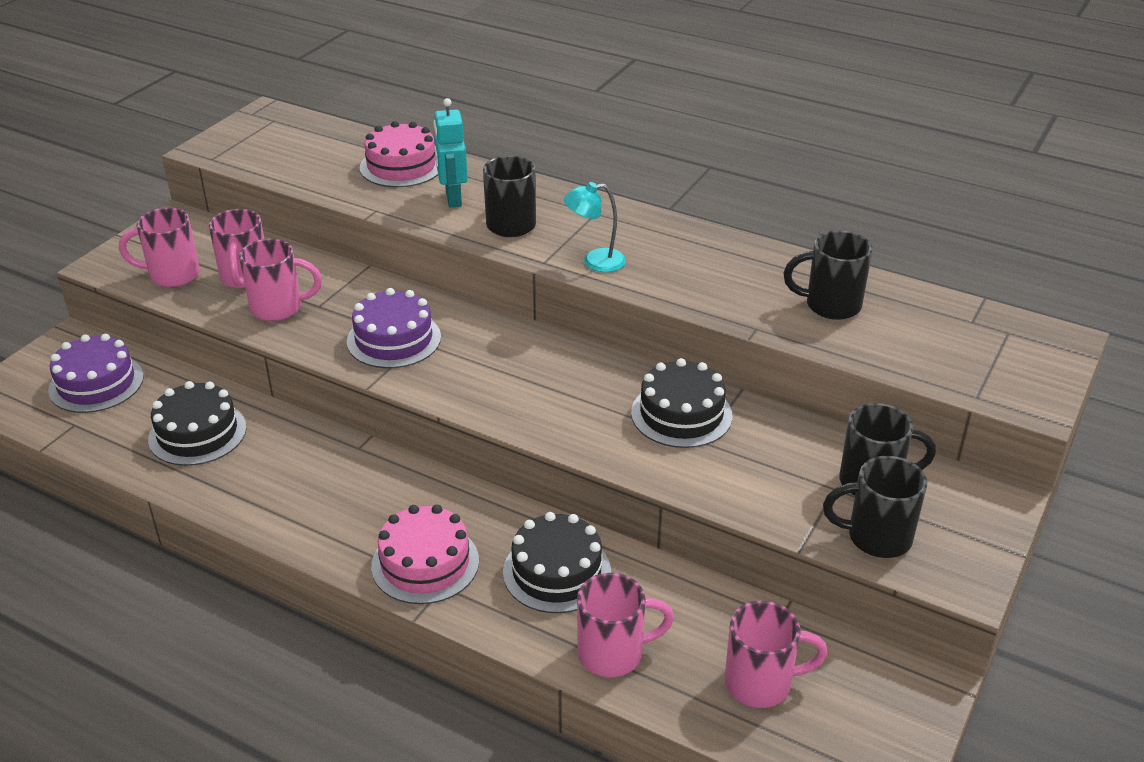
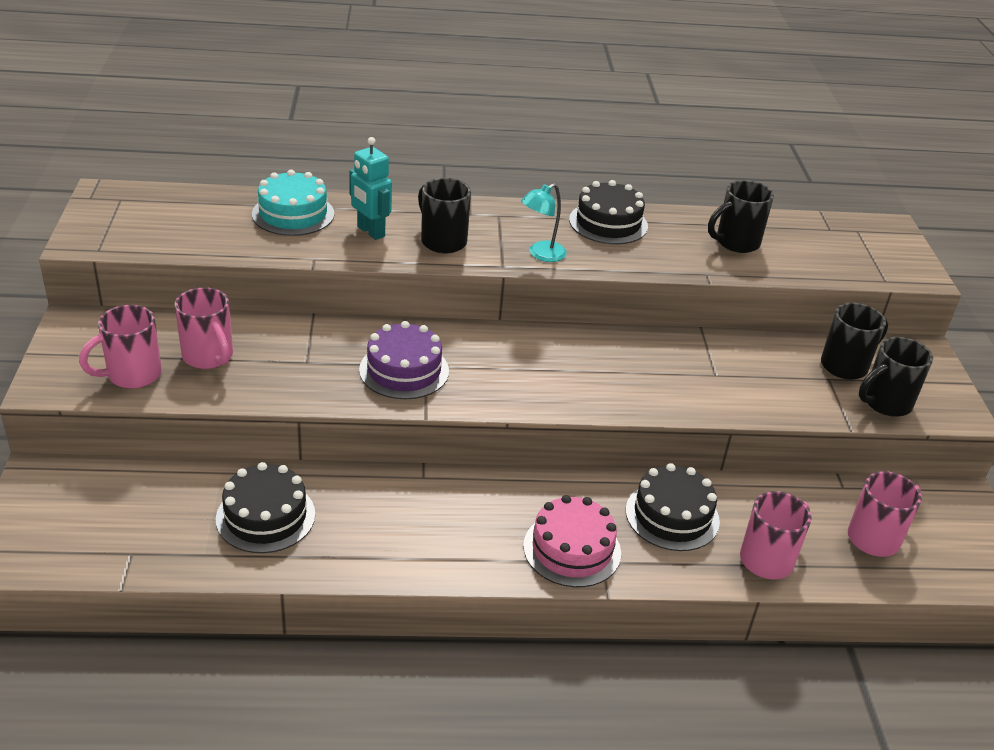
camera: 35 degrees left, 0 degrees up
purple cake [48,334,144,413] -> none
pink mug [239,239,322,321] -> none
pink cake [360,121,438,187] -> turquoise cake [252,170,334,236]
black cake [631,358,732,448] -> black cake moved to [569,180,648,244]

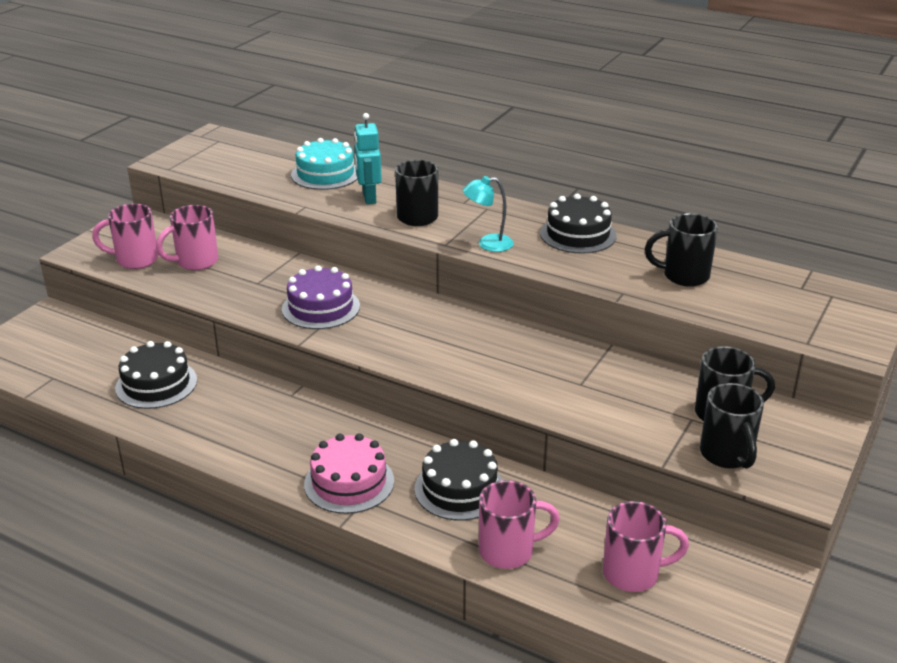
camera: 35 degrees right, 5 degrees down
pink mug [174,287,233,369] -> pink mug turned 60 degrees clockwise [156,205,218,270]
black mug [859,337,933,417] -> black mug turned 105 degrees counterclockwise [700,383,764,469]

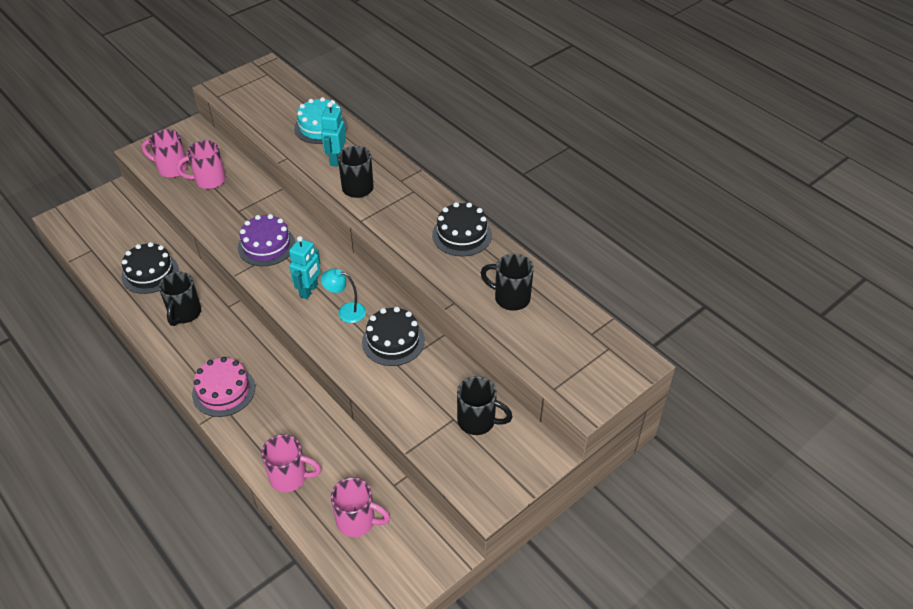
camera: 20 degrees right, 15 degrees up
black cake [414,439,503,521] -> black cake moved to [362,307,425,366]
turquoise lamp [463,176,514,252] -> turquoise lamp moved to [321,269,366,323]
black mug [700,383,764,469] -> black mug moved to [159,272,201,326]
none -> turquoise robot [289,236,321,299]

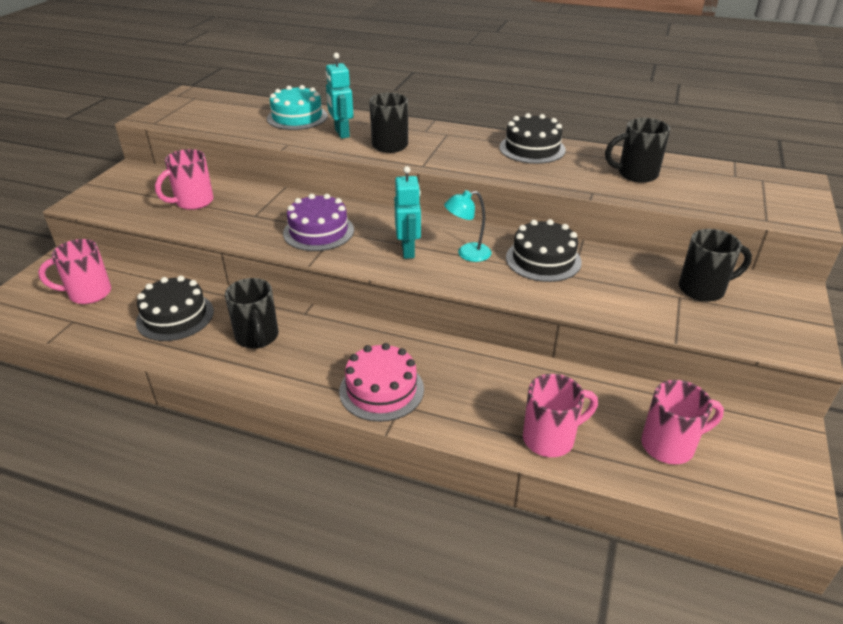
camera: 30 degrees left, 10 degrees down
pink mug [142,130,188,178] -> pink mug moved to [38,239,111,304]

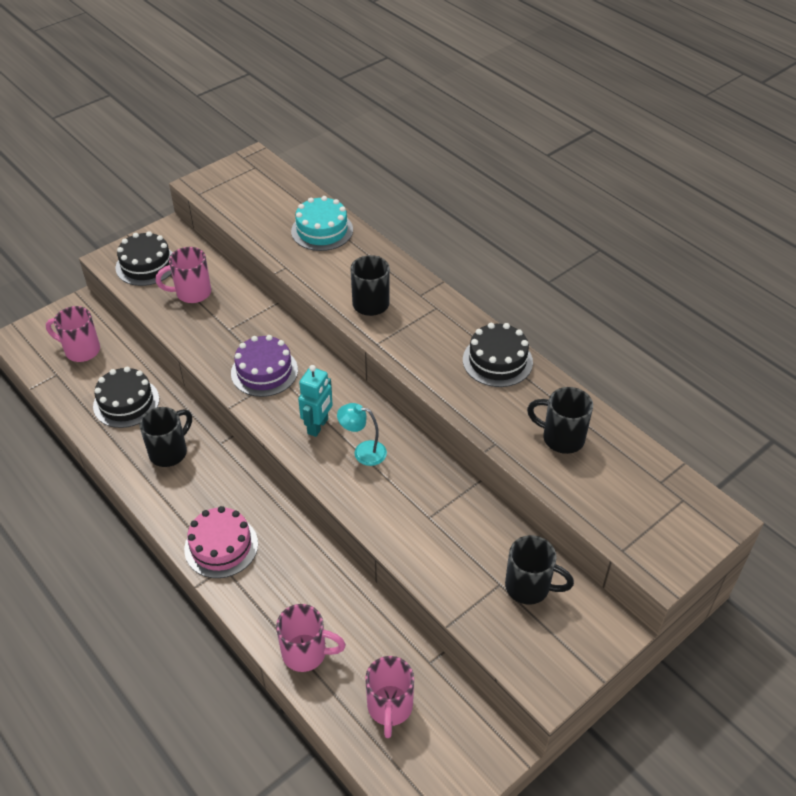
camera: 30 degrees right, 10 degrees up
black mug [225,278,279,349] -> black mug turned 150 degrees counterclockwise [139,407,192,467]
turquoise robot [326,53,354,139] -> none
black cake [506,219,582,282] -> black cake moved to [116,231,173,286]
pink mug [641,380,724,464] -> pink mug turned 75 degrees clockwise [365,656,414,738]

